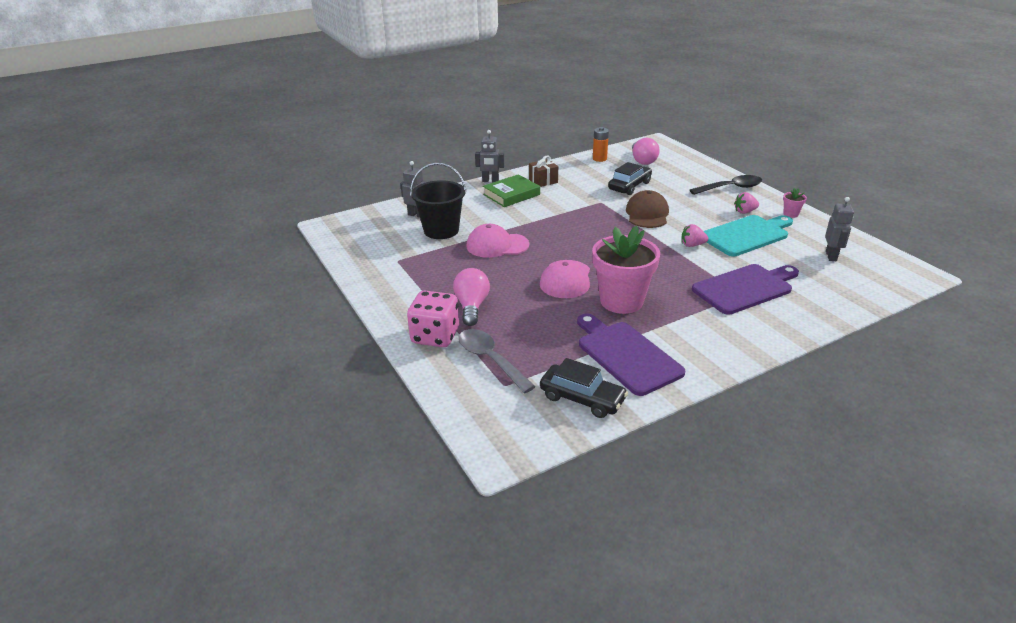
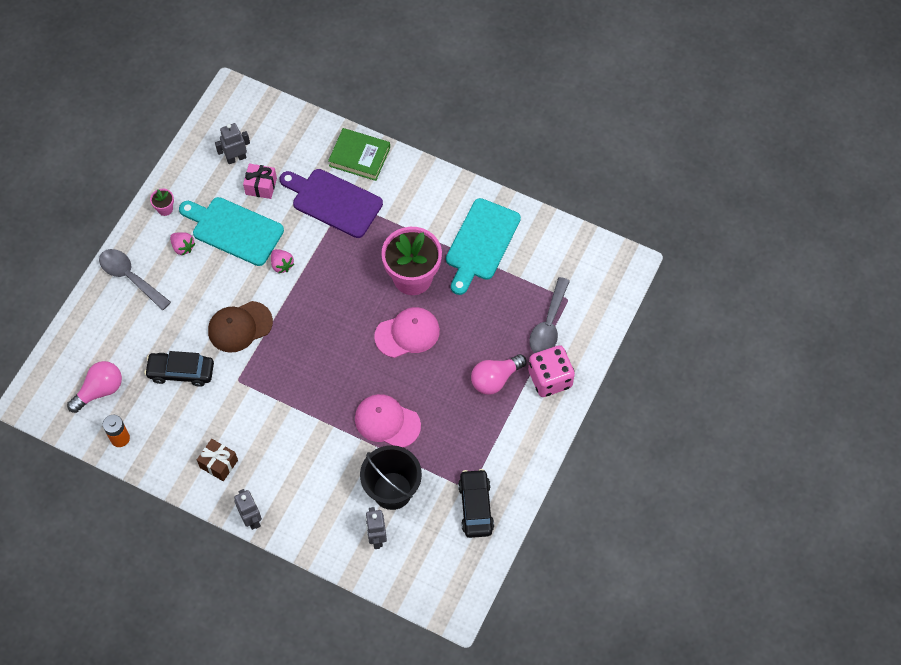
camera: 125 degrees left, 30 degrees up
pink cap [466,224,529,258] -> pink cap turned 150 degrees clockwise [355,394,421,448]
green book [483,174,540,207] -> green book moved to [328,128,390,181]
black car [540,358,628,418] -> black car moved to [458,469,494,538]
purple cutting board [577,314,685,396] -> turquoise cutting board [446,198,521,295]
black spoon [690,175,762,195] -> grey spoon [99,249,171,310]
none -> pink gift [243,164,277,199]

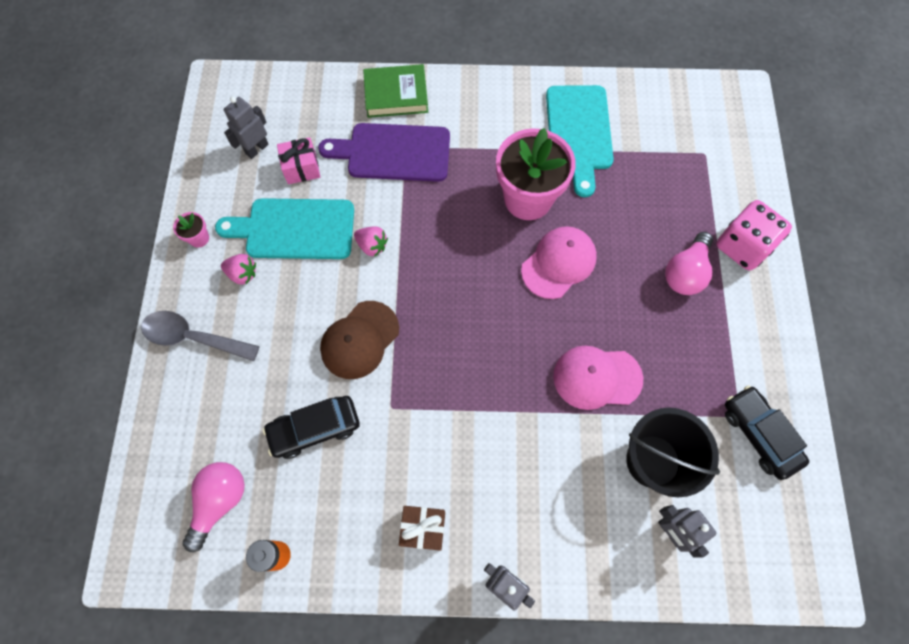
camera: 25 degrees left, 5 degrees up
grey spoon [529,277,570,353] -> none

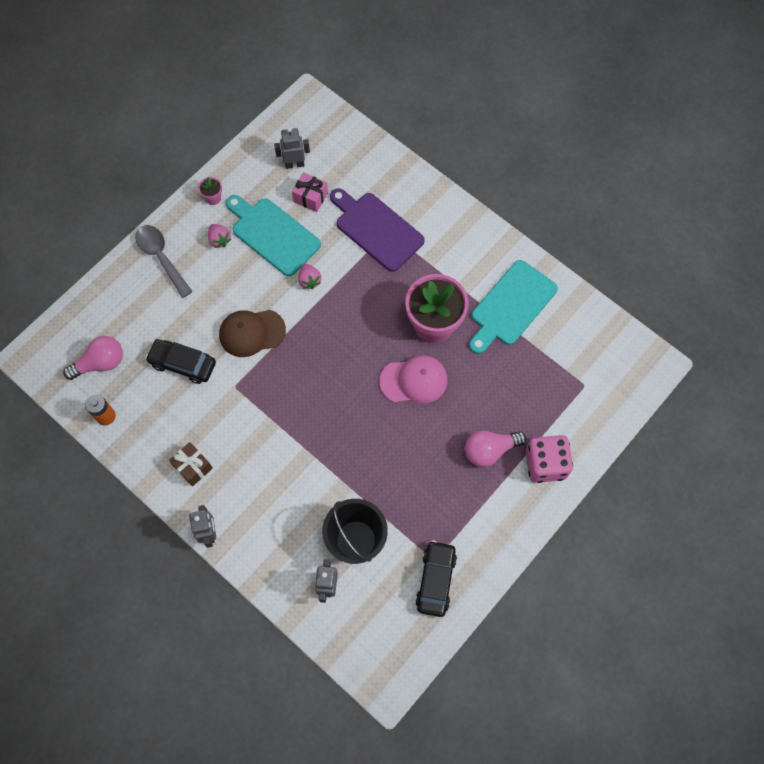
camera: 40 degrees right, 0 degrees up
green book [363,64,428,118] -> none
pink cap [553,345,643,410] -> none

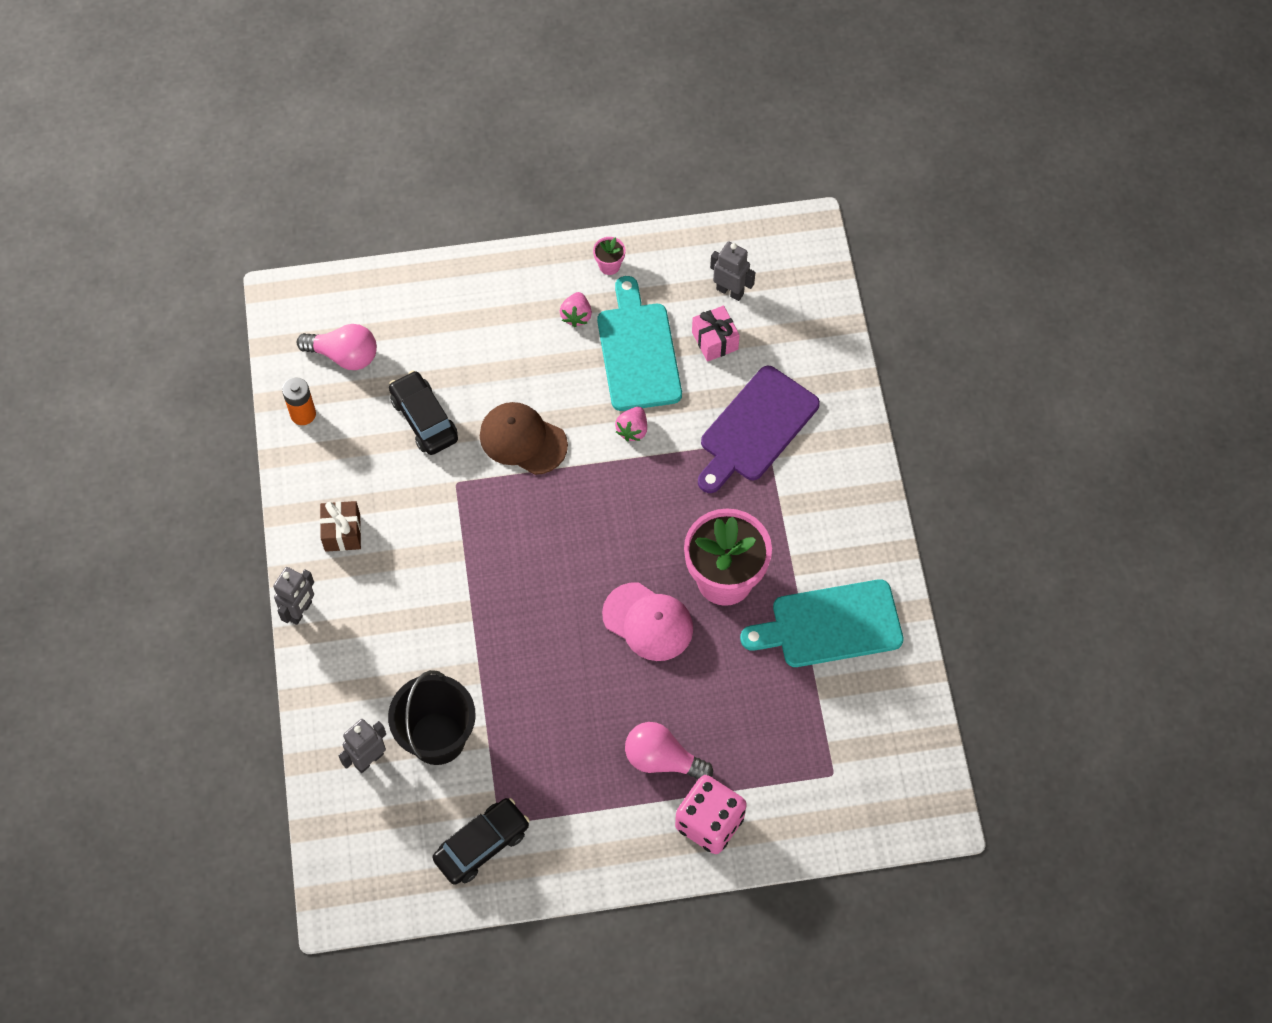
camera: 40 degrees right, 5 degrees down
grey spoon [135,225,193,298] -> none
purple cutting board [330,188,425,272] -> purple cutting board turned 135 degrees counterclockwise [698,366,820,493]

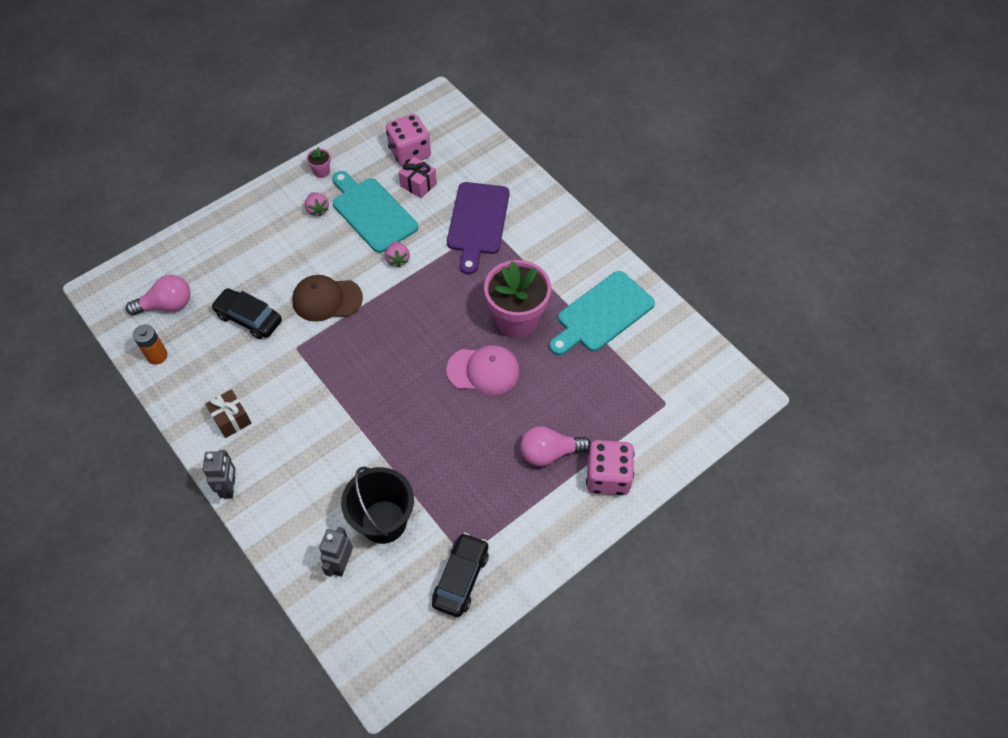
camera: 30 degrees left, 5 degrees down
grey robot [710,241,755,301] -> pink dice [386,114,431,167]

